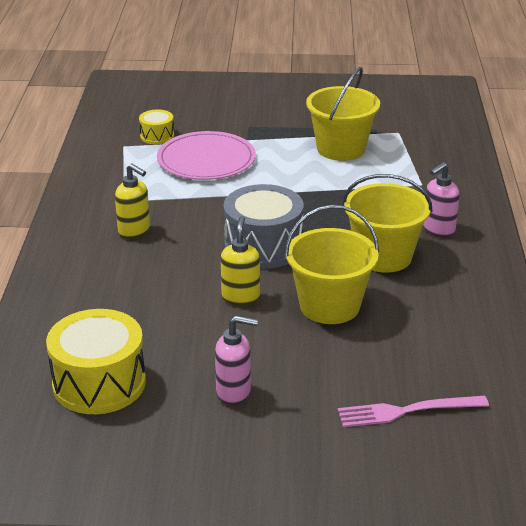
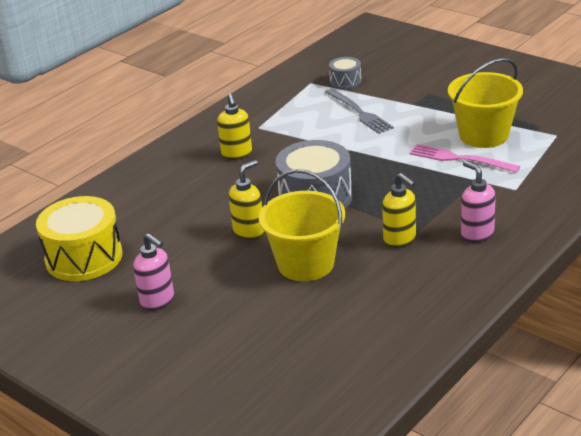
camera: 40 degrees right, 0 degrees up
yellow drum [139,109,174,144] -> grey drum [329,57,361,89]
pink plate [157,131,256,180] -> grey fork [325,88,394,134]
pink fork [338,396,489,427] -> pink fork moved to [410,144,520,173]
yellow bucket [343,174,433,273] -> yellow soap dispenser [382,173,416,248]
pink soap dispenser [423,162,460,238] -> pink soap dispenser turned 60 degrees clockwise [461,161,496,243]

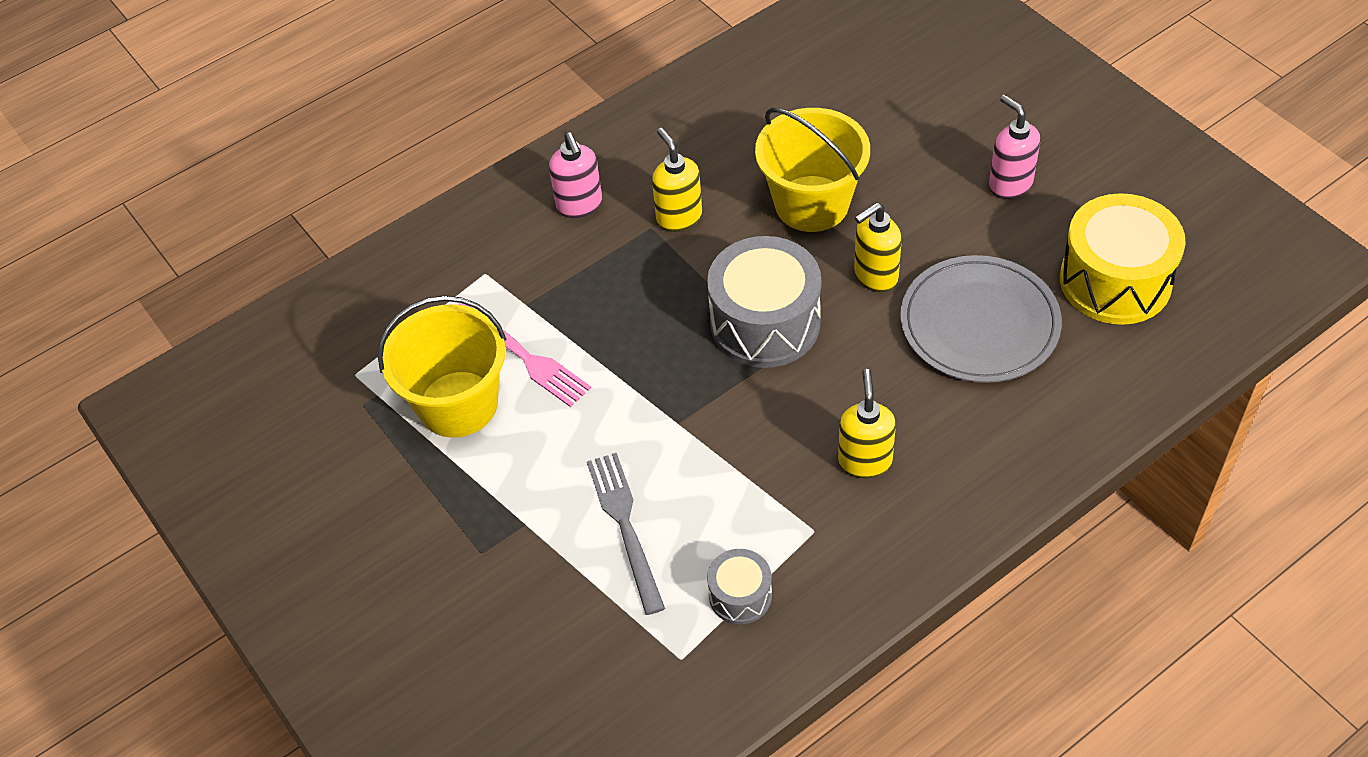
camera: 165 degrees left, 20 degrees up
grey drum [329,57,361,89] -> grey drum moved to [707,549,772,624]
none -> grey plate [900,255,1062,383]

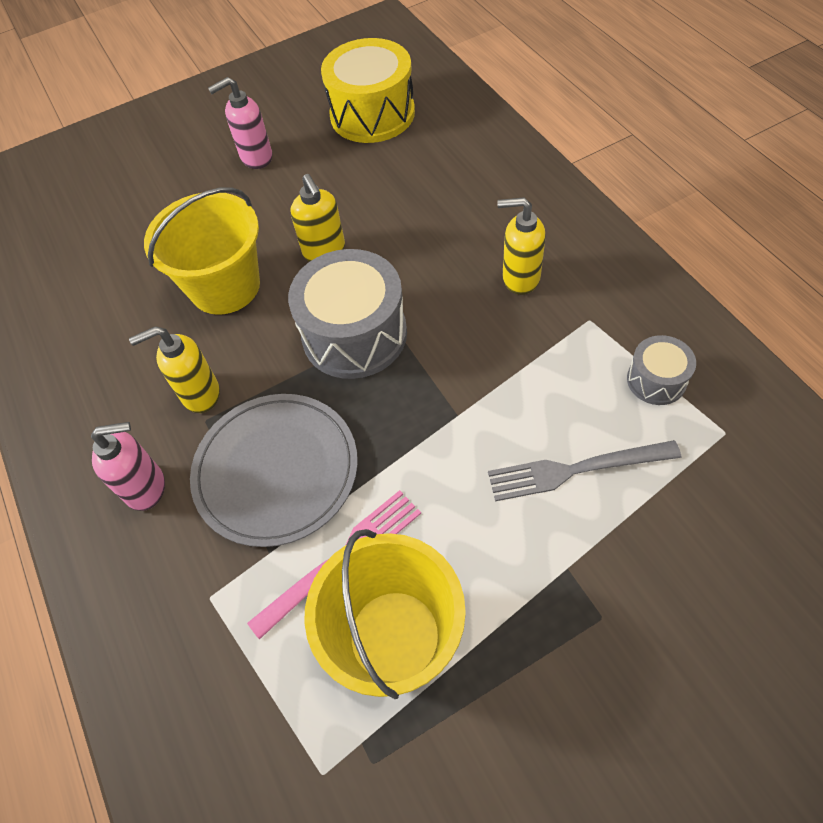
camera: 80 degrees left, 5 degrees up
grey plate [900,255,1062,383] -> grey plate moved to [190,394,358,547]

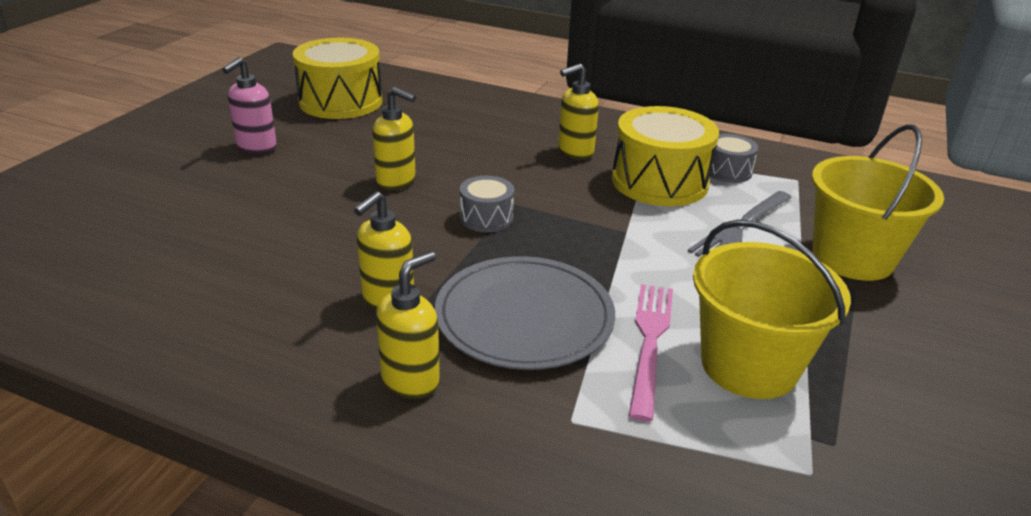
camera: 45 degrees left, 25 degrees down
pink soap dispenser [91,422,165,511] -> yellow soap dispenser [376,251,440,399]
yellow bucket [144,187,260,315] -> yellow bucket moved to [812,124,944,281]
grey drum [288,249,407,379] -> grey drum [460,176,514,232], size x0.51
none -> yellow drum [612,106,719,206]

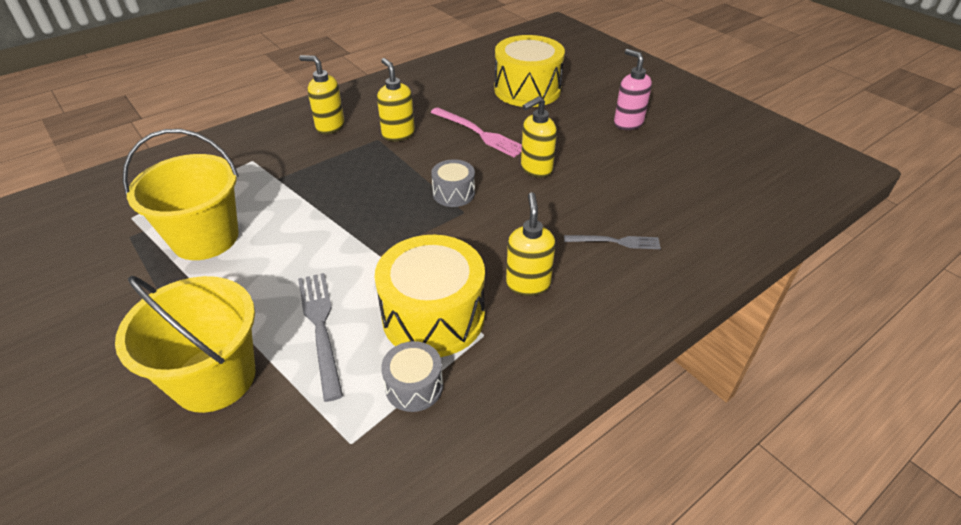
camera: 120 degrees right, 10 degrees up
yellow drum [293,38,382,119] -> yellow drum moved to [494,35,565,107]
yellow soap dispenser [376,251,440,399] -> yellow soap dispenser turned 135 degrees clockwise [299,55,345,134]
grey plate [435,256,615,370] -> none
pink fork [629,284,673,422] -> pink fork moved to [430,107,522,158]
none -> grey fork [564,235,661,249]

